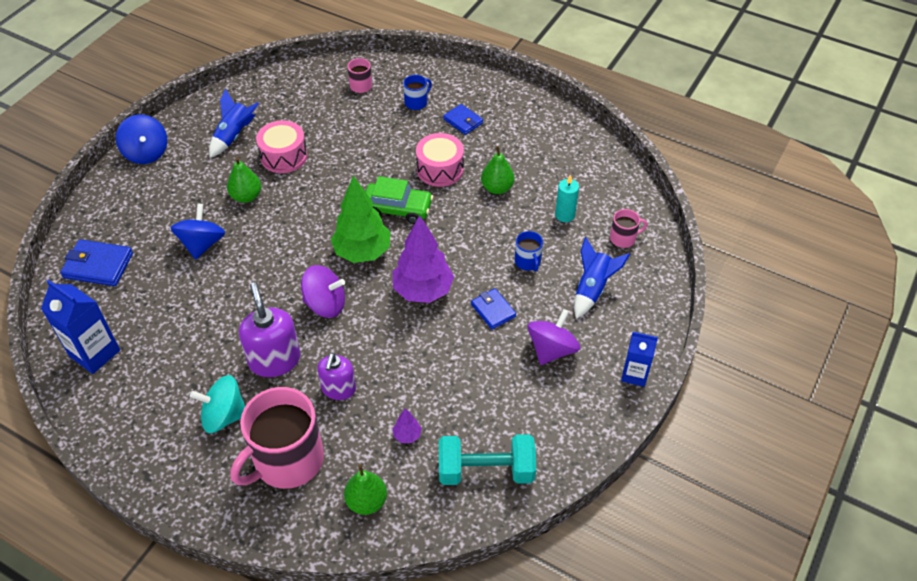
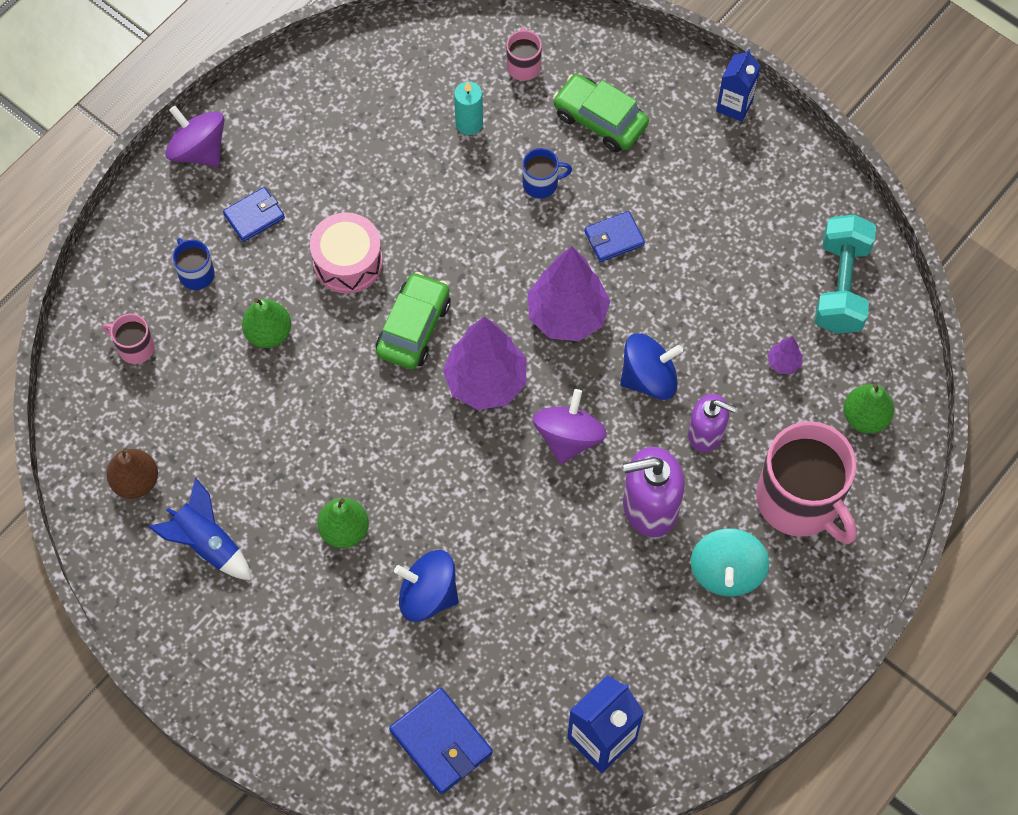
camera: 80 degrees left, 15 degrees up
blue wallet [60,239,133,286] -> blue wallet turned 60 degrees counterclockwise [389,687,493,794]
blue spinning top [116,114,167,164] -> blue spinning top moved to [620,333,683,400]
pink drum [256,120,307,173] -> none
green tree [331,176,391,263] -> purple tree [443,317,526,410]
green pear [481,146,515,194] -> green pear moved to [242,298,291,348]
purple spinning top [527,309,581,365] -> purple spinning top moved to [165,106,224,167]
blue rocket [574,237,630,319] -> green car [553,74,649,152]
none -> brown pear [107,448,158,499]

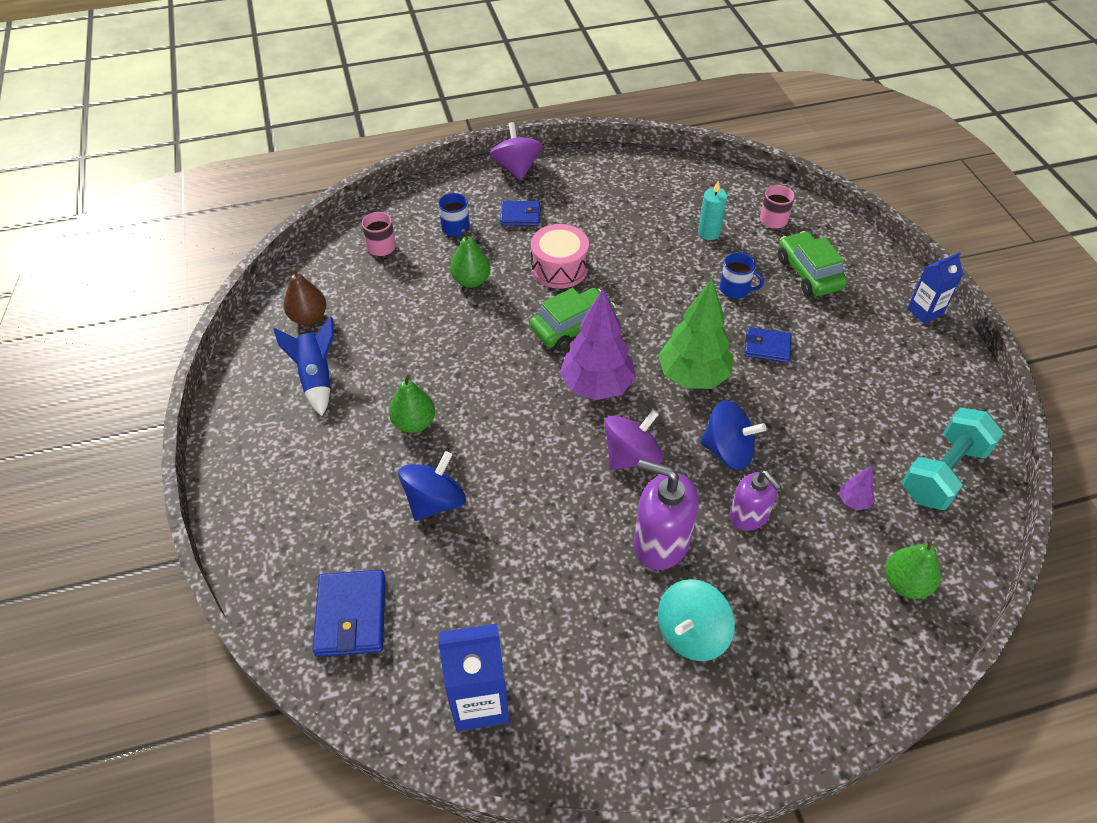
camera: 35 degrees right, 15 degrees down
blue spinning top [394,550,459,622] -> blue spinning top turned 75 degrees clockwise [398,451,466,521]
purple tree [527,246,610,341] -> green tree [658,279,733,389]
pink mug [756,421,857,544] -> none

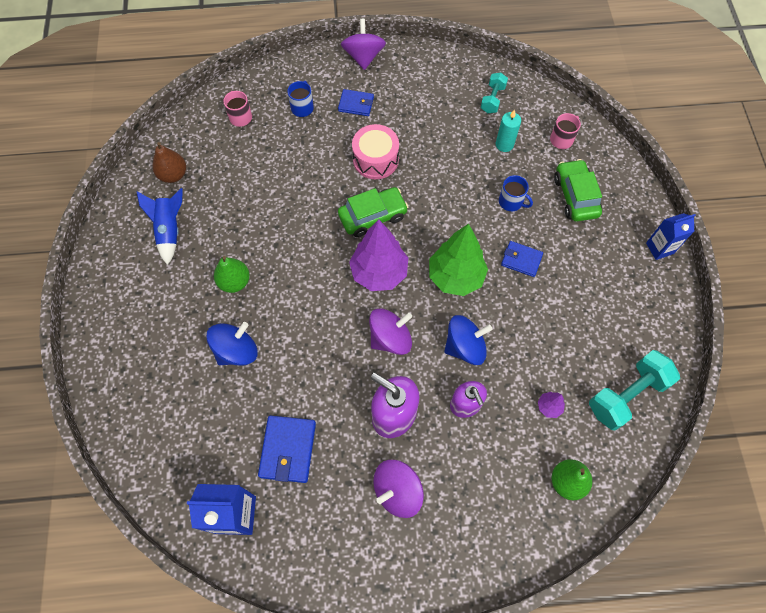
camera: 10 degrees right, 15 degrees up
blue wallet [313,570,386,657] -> blue wallet moved to [258,415,316,483]
green pear [450,229,491,288] -> none
turquoise spinning top [658,579,735,661] -> purple spinning top [373,460,424,518]
blue spinning top [700,400,766,470] -> blue spinning top turned 45 degrees counterclockwise [444,315,492,365]
none -> turquoise dumbbell [480,72,508,113]

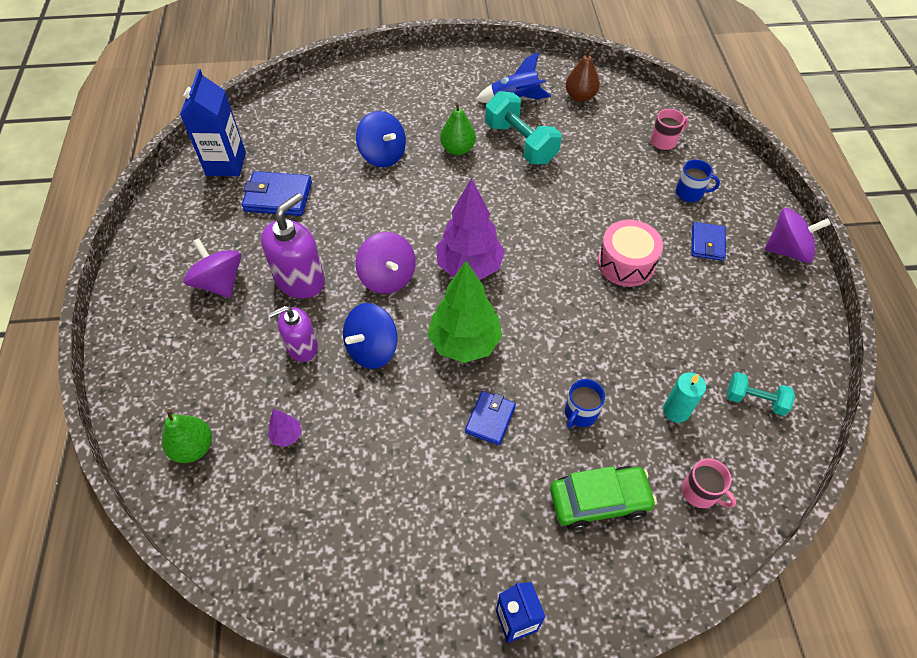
camera: 90 degrees right, 10 degrees down
green car [338,187,408,237] -> none
blue spinning top [444,315,492,365] -> blue spinning top turned 60 degrees clockwise [343,303,398,369]
turquoise dumbbell [589,350,680,430] -> turquoise dumbbell moved to [485,91,561,164]

